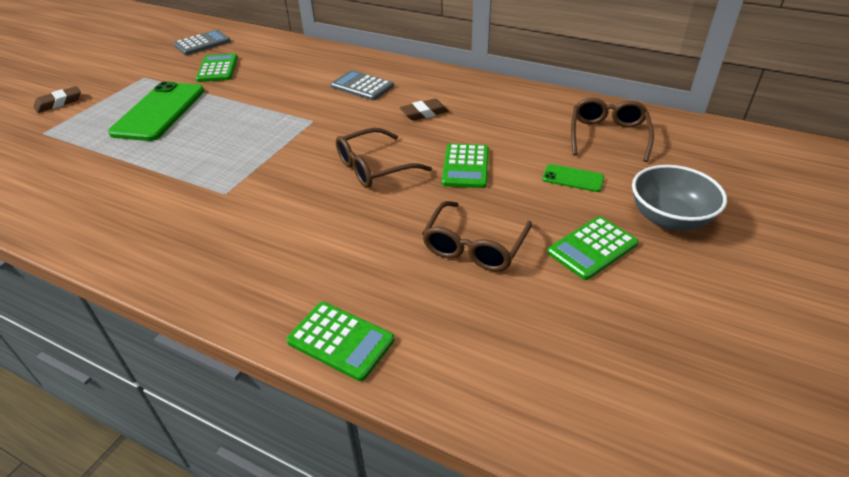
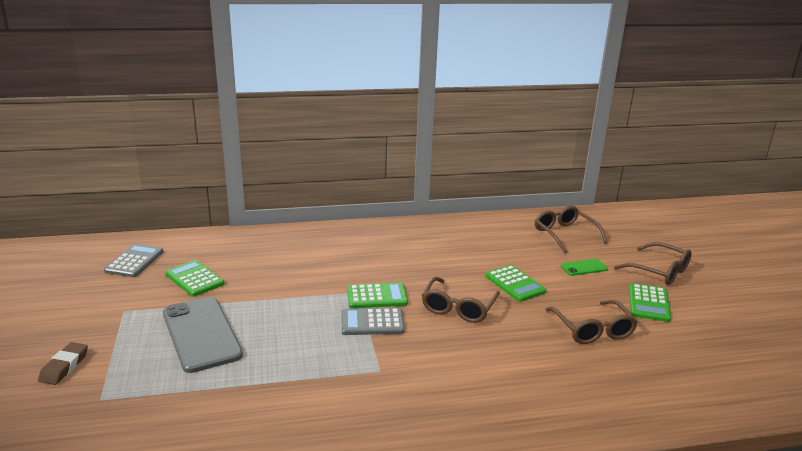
camera: 40 degrees left, 15 degrees down
green phone [108,81,204,141] -> grey phone [163,297,243,373]
green calculator [286,302,395,381] -> green calculator moved to [347,283,408,308]
grey calculator [331,70,394,100] -> grey calculator moved to [342,308,405,335]
brown eraser [400,99,449,121] -> none
grey bowl [632,165,727,231] -> brown glasses [614,242,692,285]

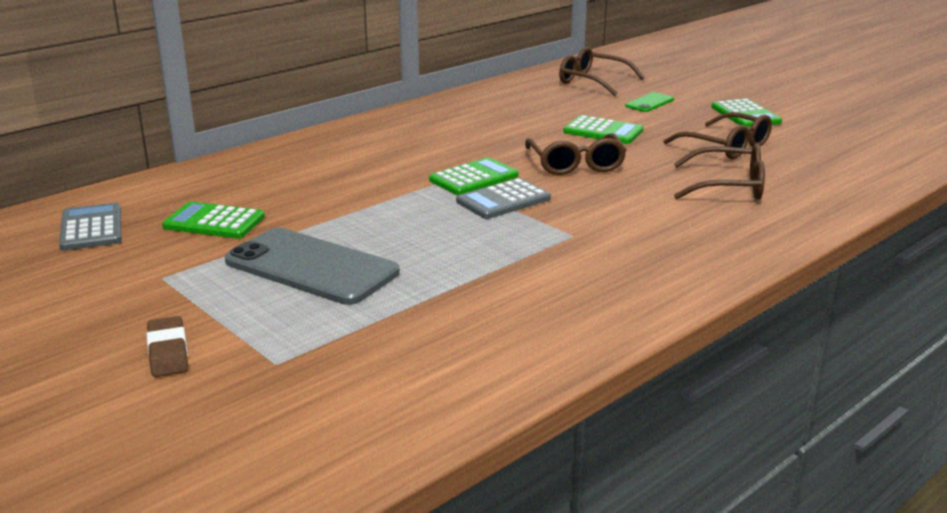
camera: 30 degrees left, 0 degrees up
brown glasses [614,242,692,285] -> brown glasses moved to [674,144,765,199]

